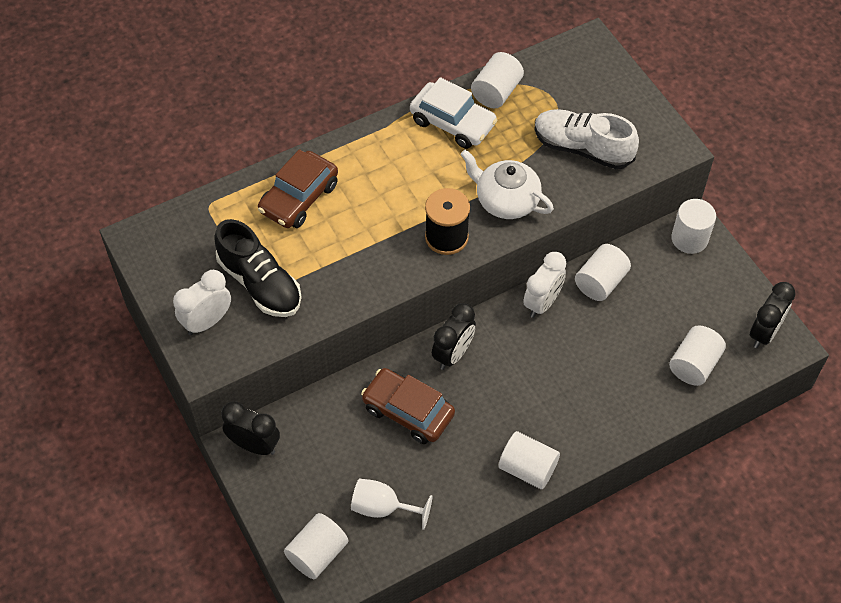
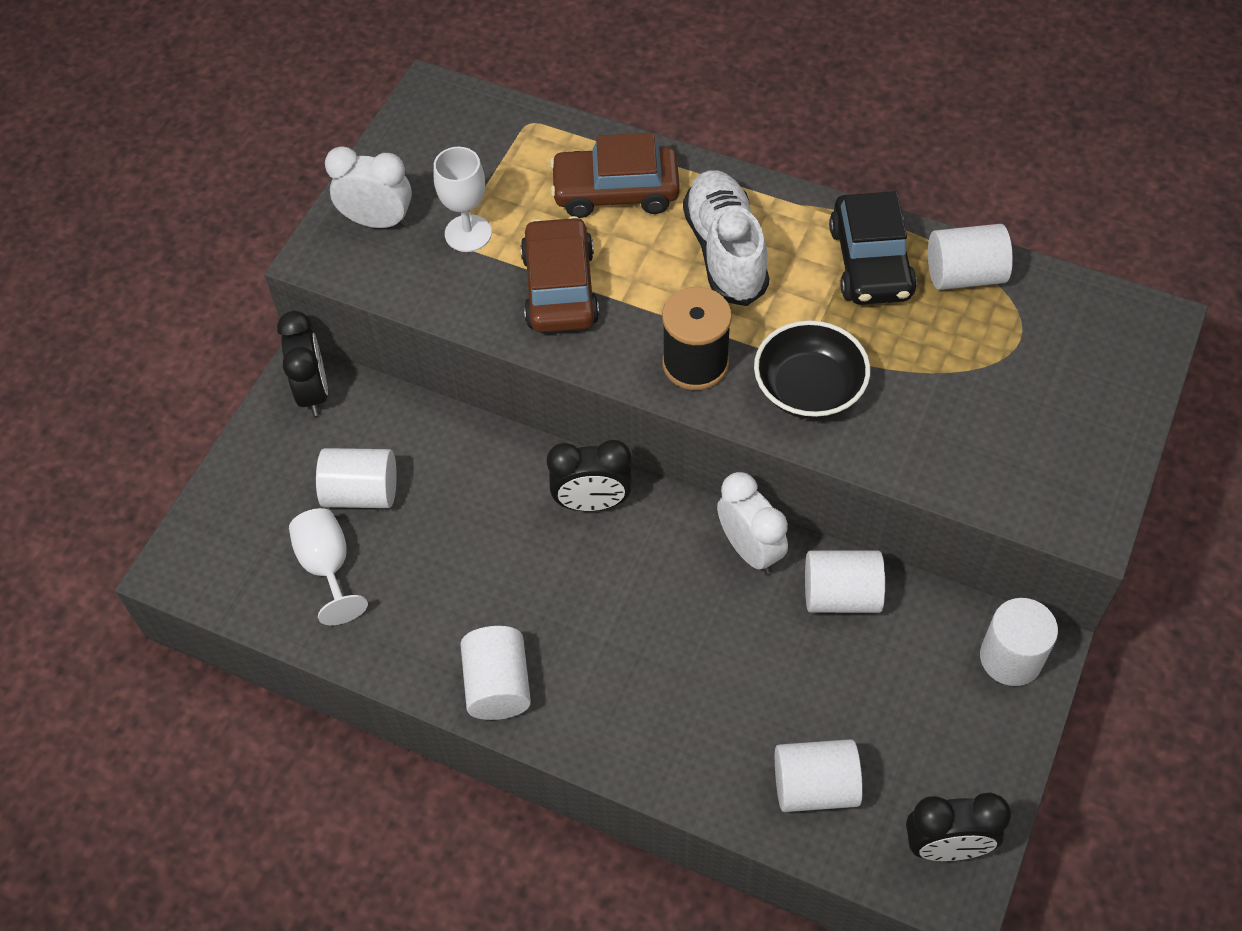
camera: 55 degrees right, 0 degrees up
black shoe [214,219,302,317] -> white goblet [434,147,492,252]
white cylinder [284,513,348,579] -> white cylinder moved to [316,448,397,508]
brown car [361,368,455,444] -> brown car moved to [520,216,599,333]
white car [410,77,497,149] -> black car [829,191,917,305]
white teapot [460,150,554,219] -> black bowl [754,320,870,419]
white clock [523,252,566,318] -> white clock turned 120 degrees counterclockwise [717,472,788,574]
white shoe [534,109,639,169] -> white shoe moved to [683,170,769,306]

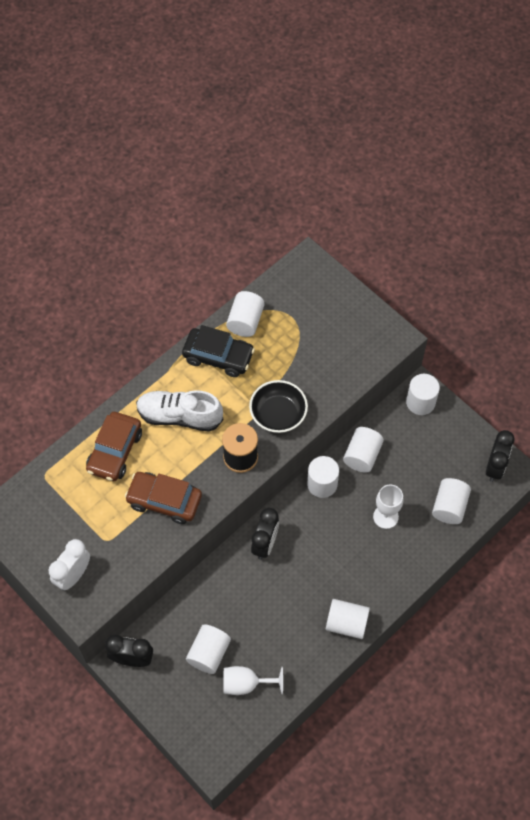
camera: 70 degrees left, 5 degrees up
white goblet [434,147,492,252] -> white goblet moved to [373,484,403,529]
white clock [717,472,788,574] -> white cylinder [307,456,339,498]

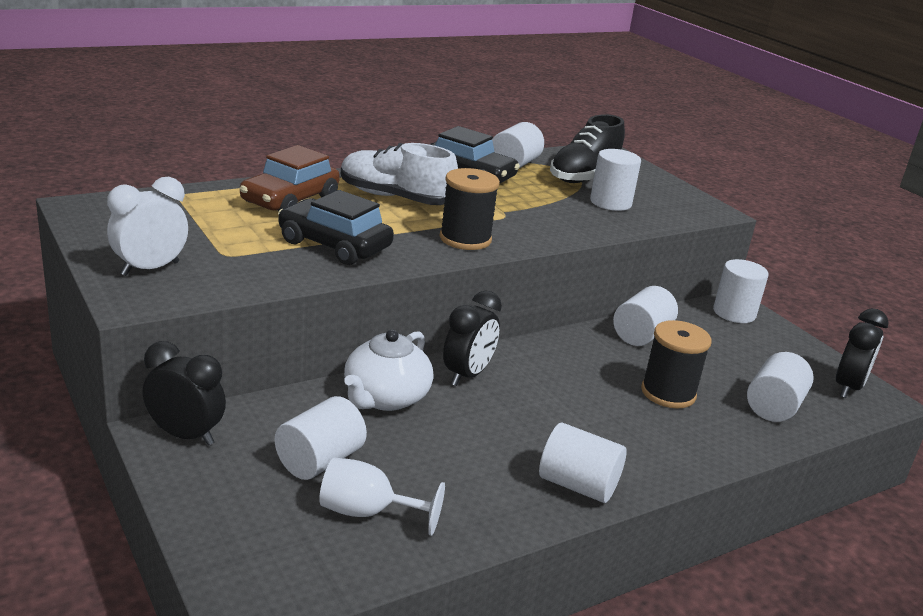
camera: 10 degrees right, 35 degrees down
brown car [125,472,202,524] -> black car [278,190,394,265]
black bowl [249,380,308,433] -> none
white cylinder [307,456,339,498] -> white cylinder moved to [590,149,641,211]
white goblet [373,484,403,529] -> black spool [641,320,712,409]
none -> white teapot [344,329,433,411]
none -> black shoe [550,114,625,183]

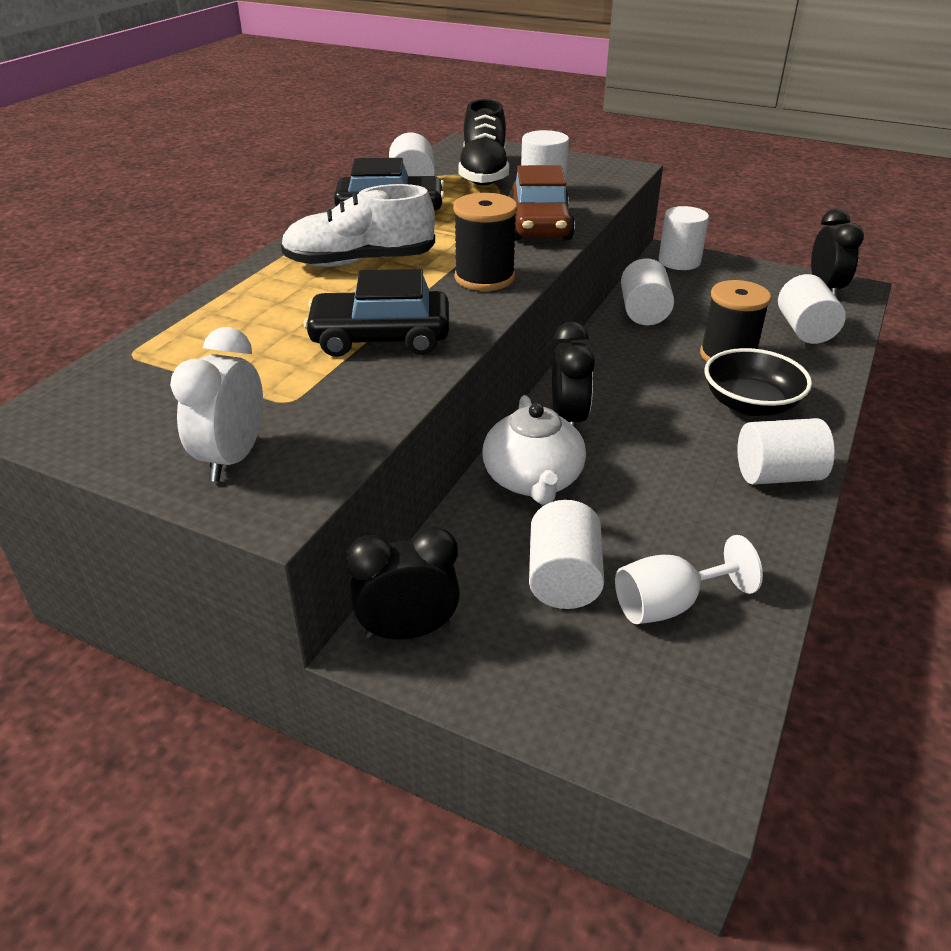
camera: 30 degrees left, 10 degrees up
brown car [240,145,340,212] -> brown car moved to [508,165,575,240]
none -> black bowl [704,348,812,416]

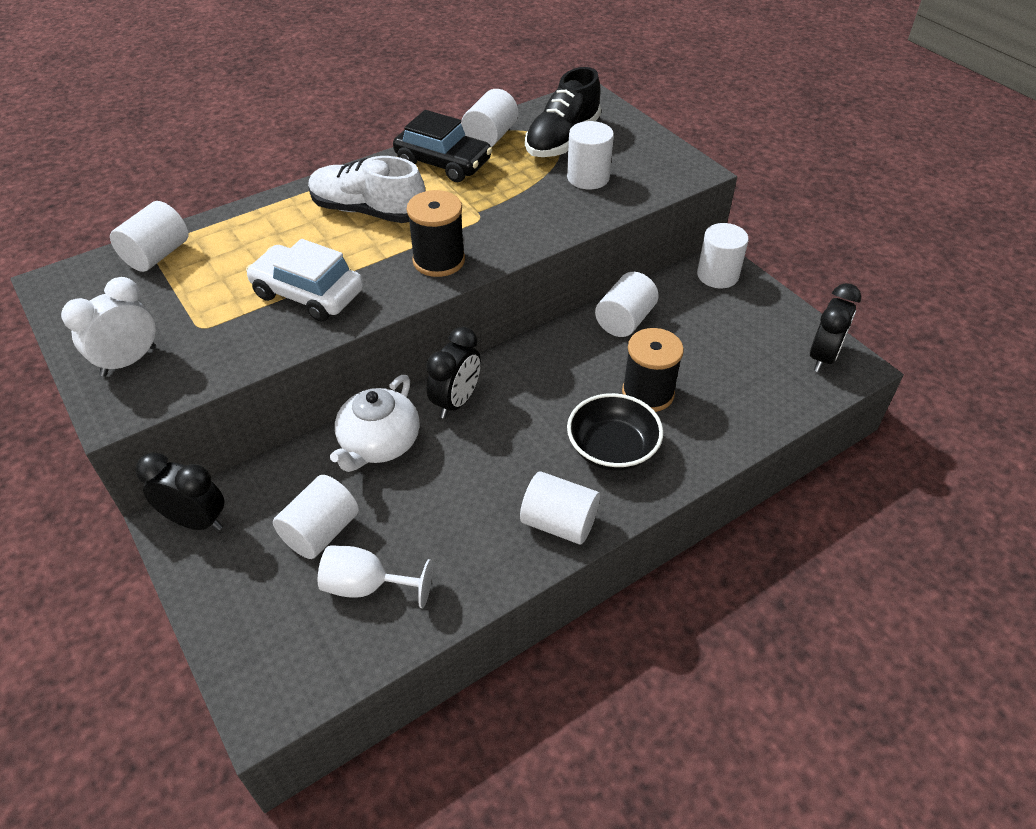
camera: 30 degrees right, 10 degrees up
black car [304,269,449,357] -> white car [246,239,363,322]
brown car [508,165,575,240] -> none
white cylinder [778,274,846,344] -> white cylinder moved to [110,201,189,272]

